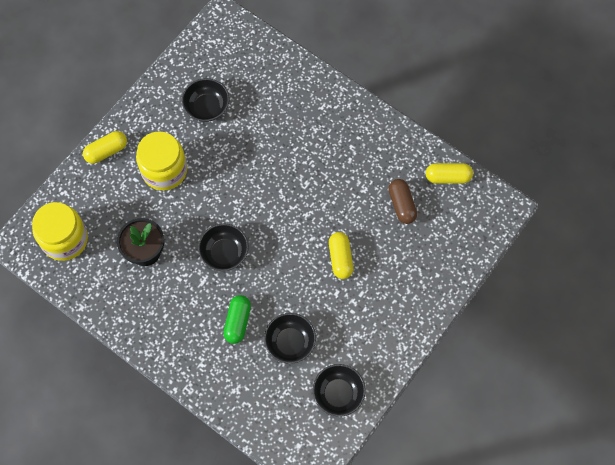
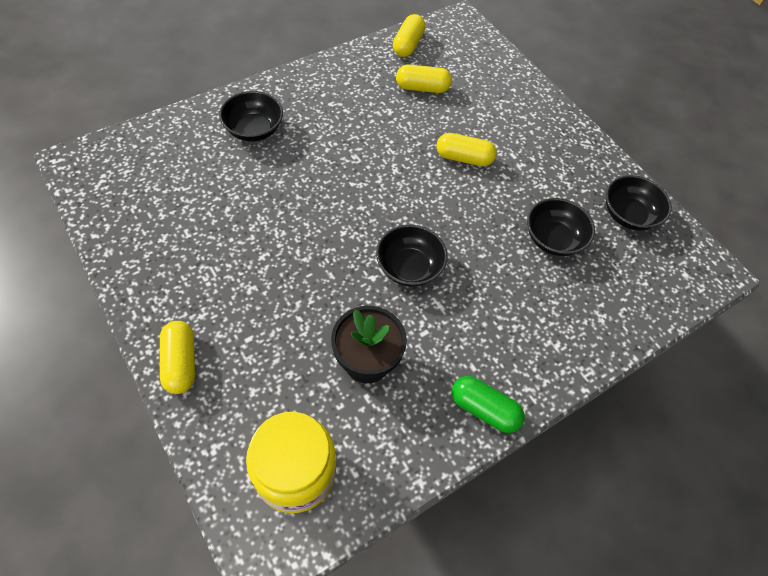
camera: 75 degrees left, 10 degrees down
yellow jar [136,131,187,191] -> none
black bowl [182,78,229,122] -> black bowl moved to [219,91,283,142]
green capsule [223,295,251,344] -> green capsule moved to [452,376,525,433]
brown capsule [388,179,417,224] -> yellow capsule [396,64,452,93]

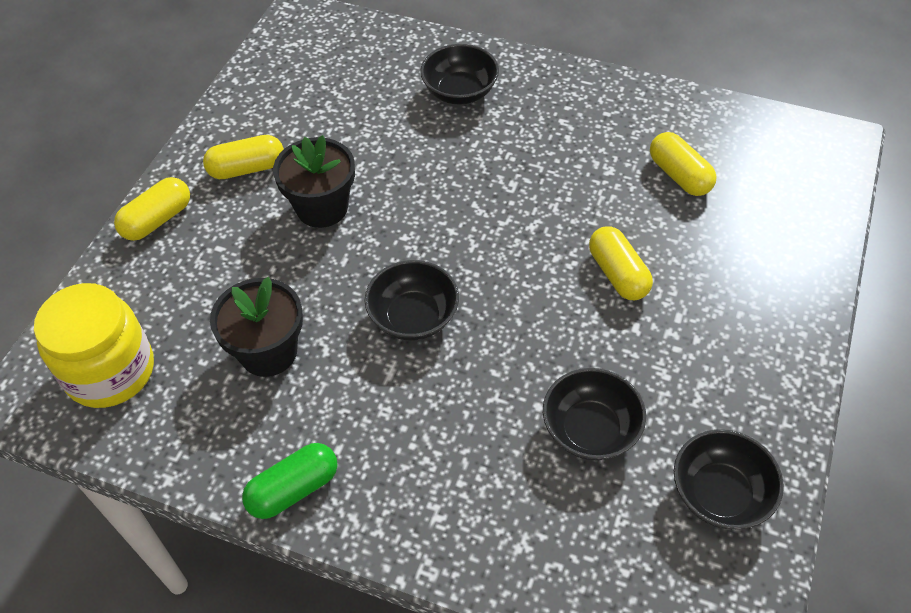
camera: 60 degrees right, 5 degrees down
yellow capsule [393,14,426,57] -> yellow capsule moved to [203,135,284,179]
green capsule [452,376,525,433] -> green capsule turned 60 degrees clockwise [242,443,338,519]
none -> black flower pot [273,135,355,228]

